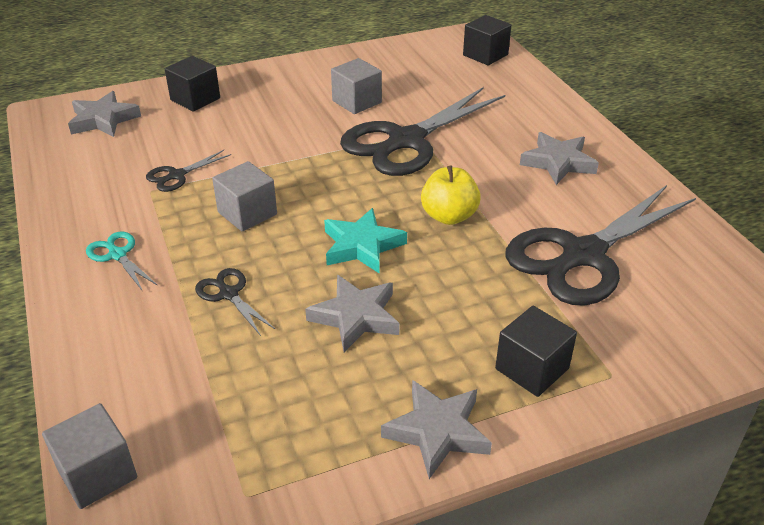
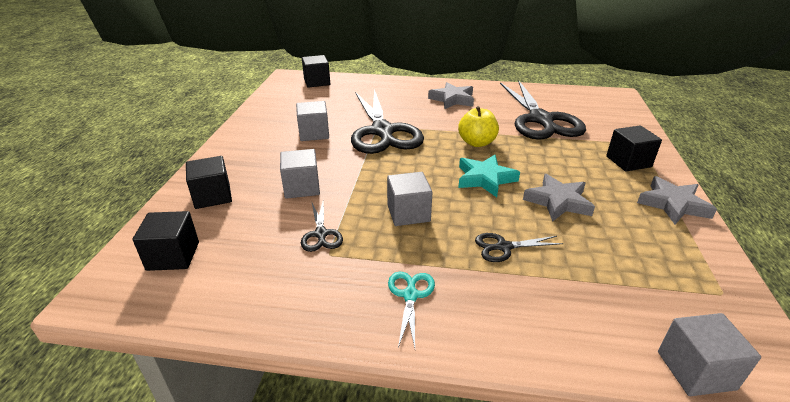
camera: 60 degrees left, 5 degrees down
grey star [68,91,141,137] -> black cube [133,211,199,271]
turquoise scissors [86,231,158,290] -> turquoise scissors turned 105 degrees clockwise [388,272,435,348]
none -> grey cube [280,149,320,199]

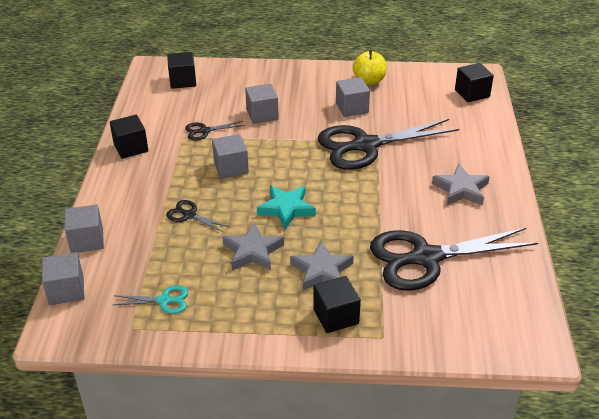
camera: 85 degrees right, 5 degrees up
black cube [186,156,232,209] -> black cube moved to [110,115,148,159]
turquoise scissors [388,272,435,348] -> turquoise scissors moved to [113,286,188,314]
yellow apple [458,106,499,147] -> yellow apple moved to [353,50,387,85]
black scissors [475,233,563,262] -> black scissors turned 45 degrees counterclockwise [166,200,230,232]
grey star [637,176,717,224] -> grey star moved to [290,241,354,291]
none -> grey cube [65,205,104,253]

